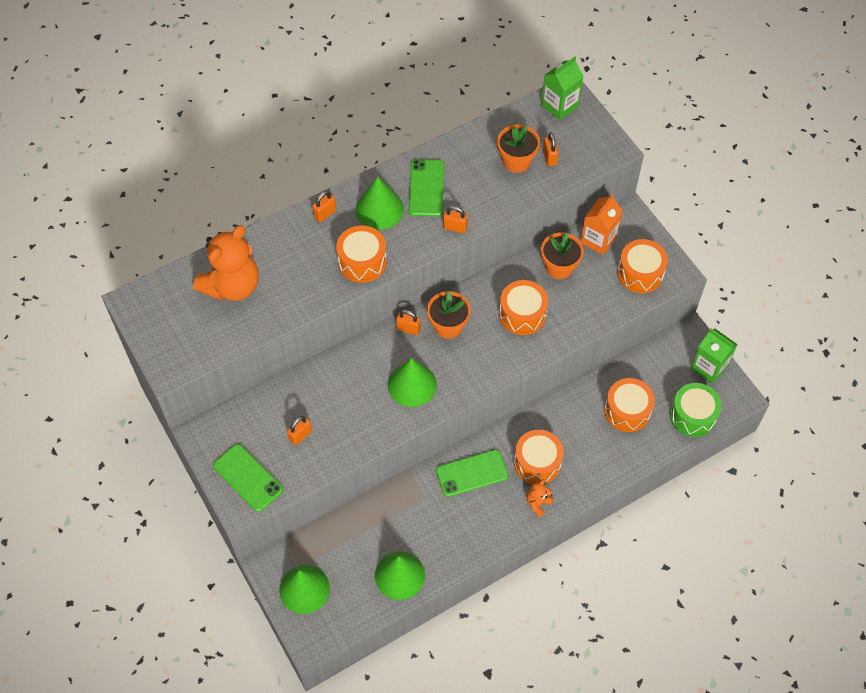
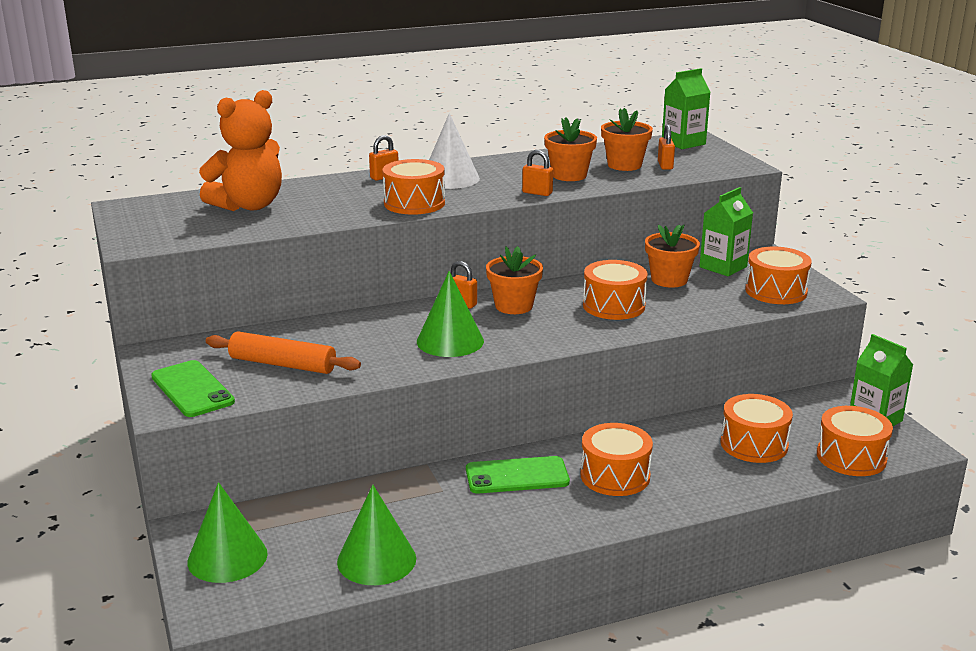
camera: 10 degrees right, 35 degrees down
orange padlock [287,416,312,446] -> orange rolling pin [206,331,361,374]
green cone [356,176,404,230] -> white cone [429,113,480,189]
green phone [409,159,444,217] -> none
orange teddy bear [526,480,554,517] -> none
orange carton [581,194,623,255] -> green carton [700,187,753,277]
green drum [670,383,722,437] -> orange drum [817,406,893,476]
none -> orange flower pot [544,117,597,181]

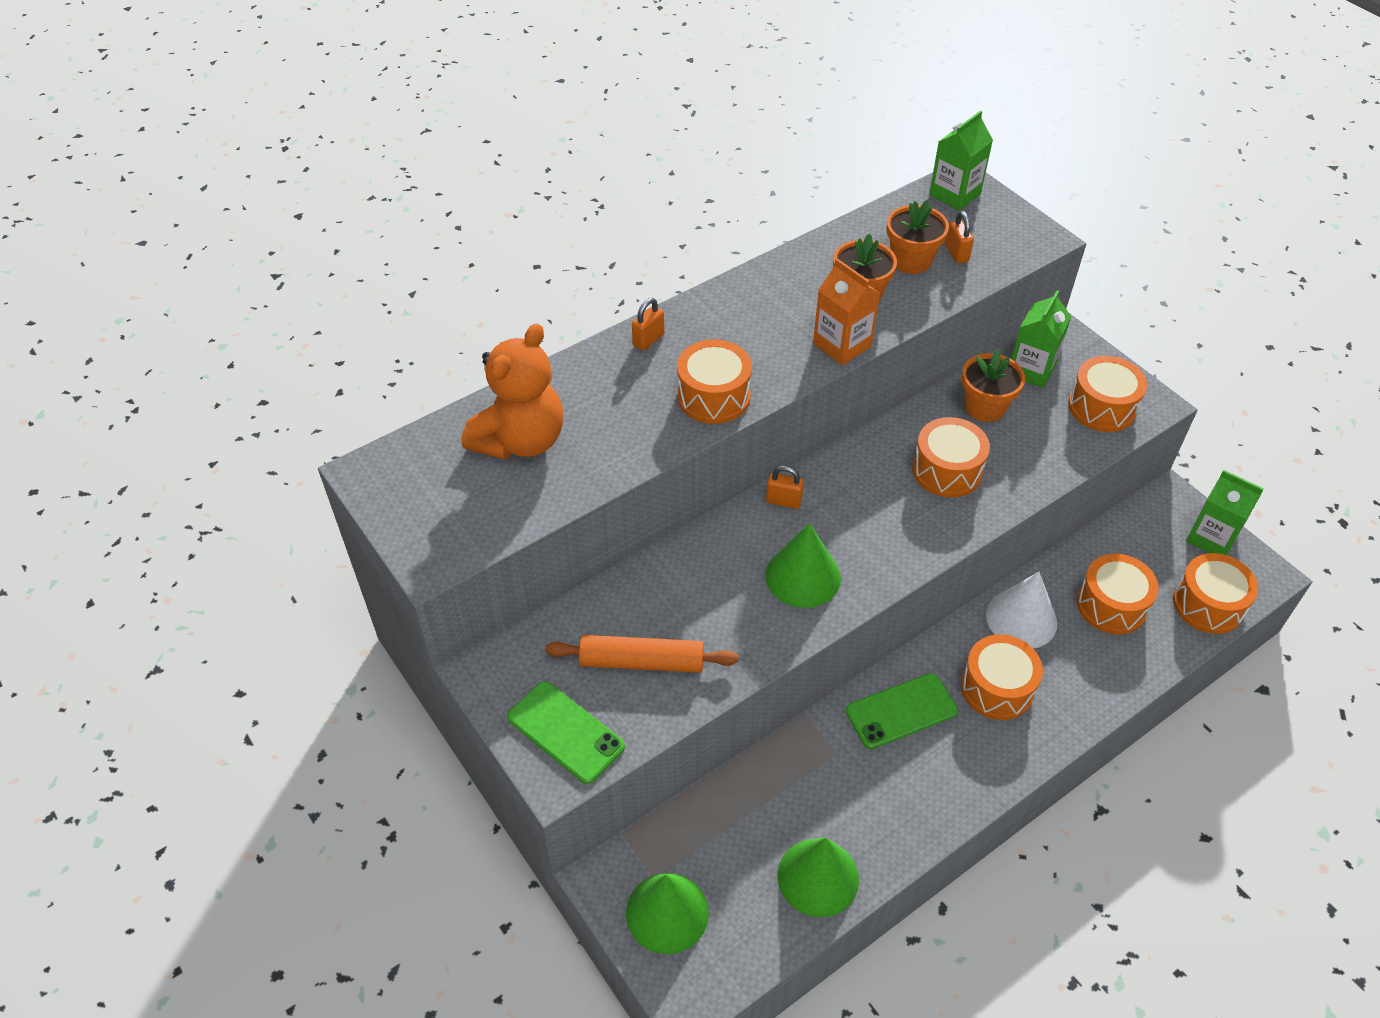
camera: 15 degrees left, 25 degrees up
white cone [429,113,480,189] -> white cone moved to [986,572,1057,648]
orange flower pot [486,246,543,314] -> none
orange padlock [522,150,553,196] -> orange carton [813,258,880,366]

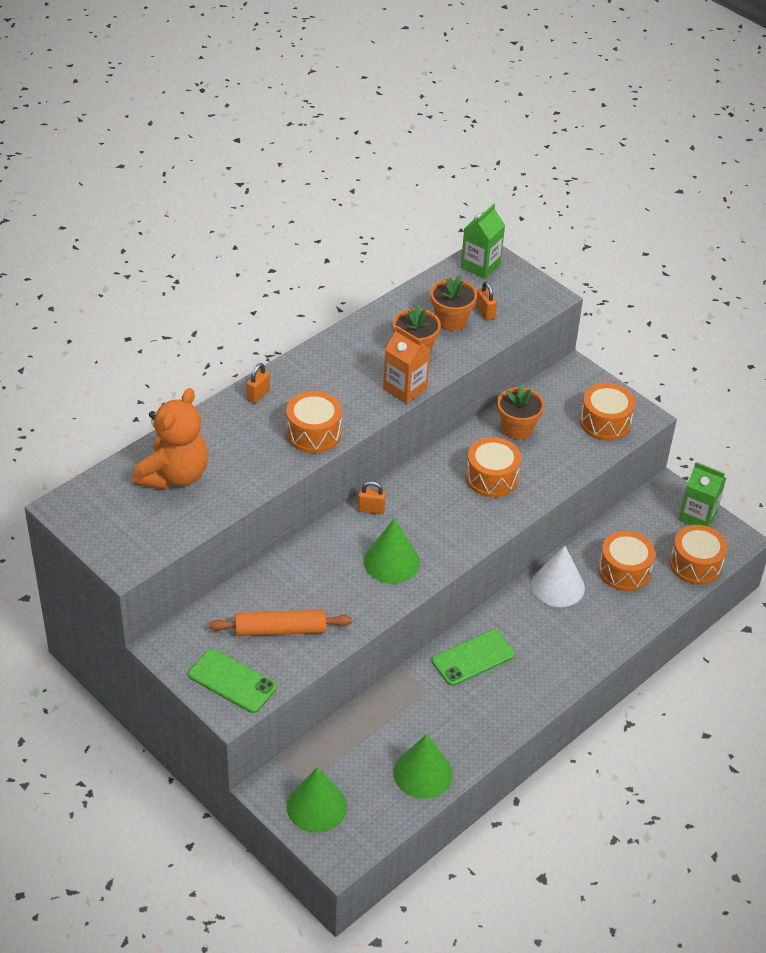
camera: 10 degrees left, 5 degrees down
orange drum [961,634,1043,720] -> none
green carton [1011,290,1071,388] -> none

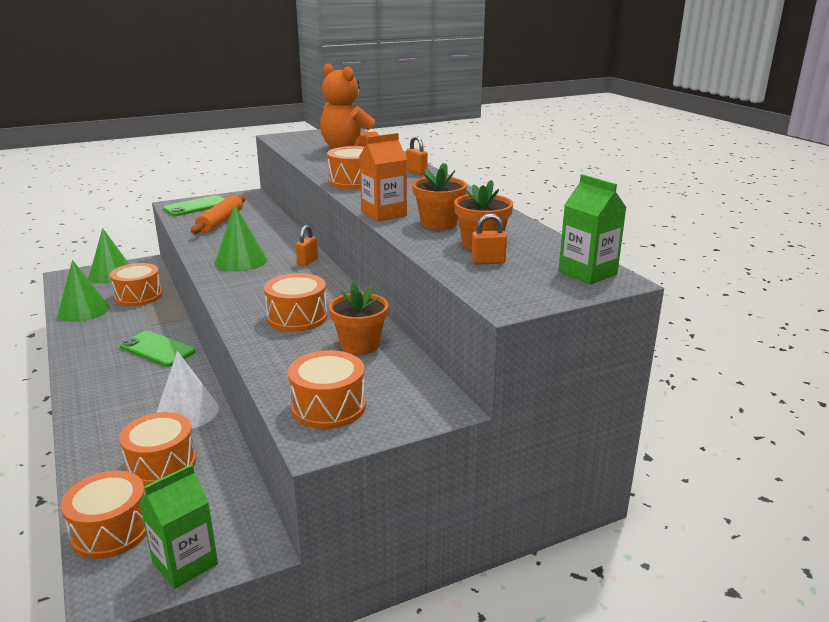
camera: 110 degrees right, 20 degrees down
green phone [432,630,515,686] -> green phone turned 45 degrees counterclockwise [120,331,196,367]
none -> orange drum [110,263,162,306]

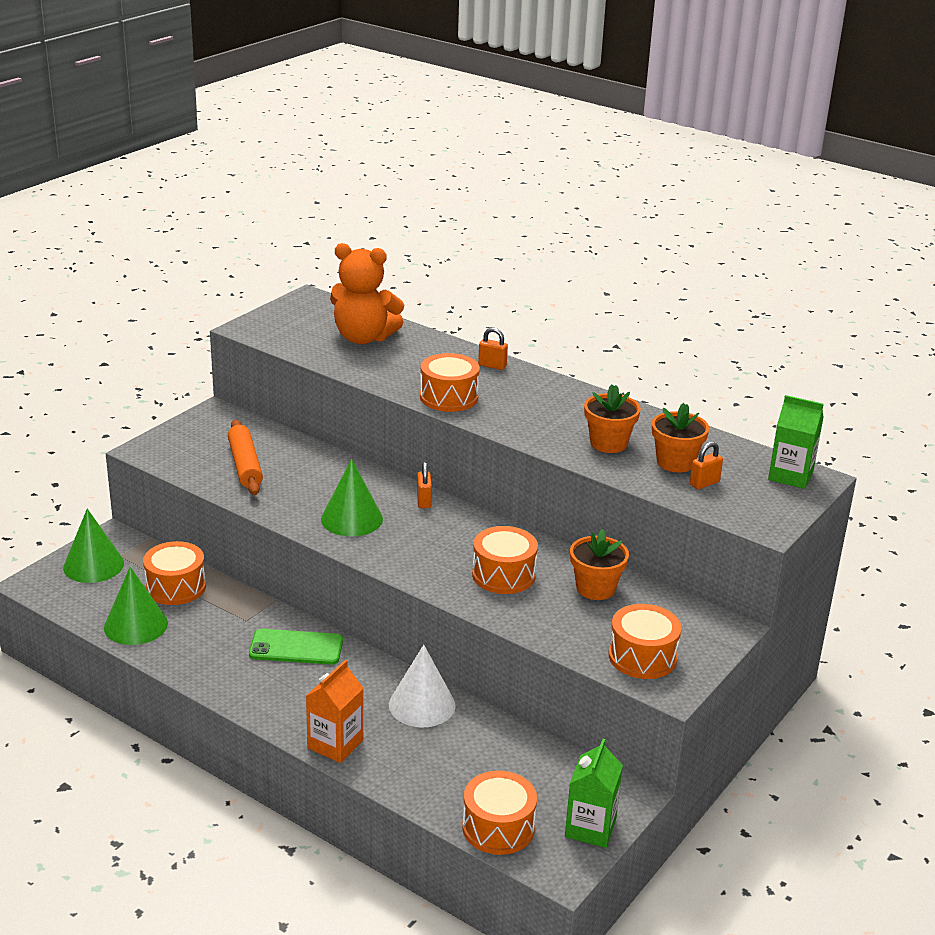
camera: 30 degrees left, 5 degrees up
orange drum [119,412,196,486] -> none
green phone [163,195,224,216] -> none
orange carton [360,133,407,221] -> orange carton moved to [306,660,363,763]

